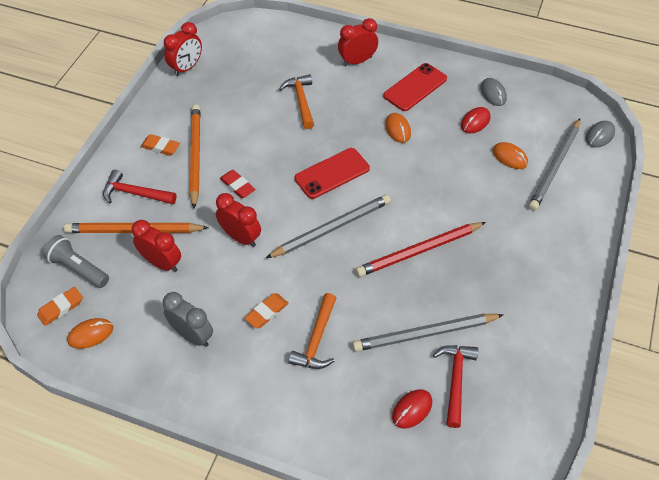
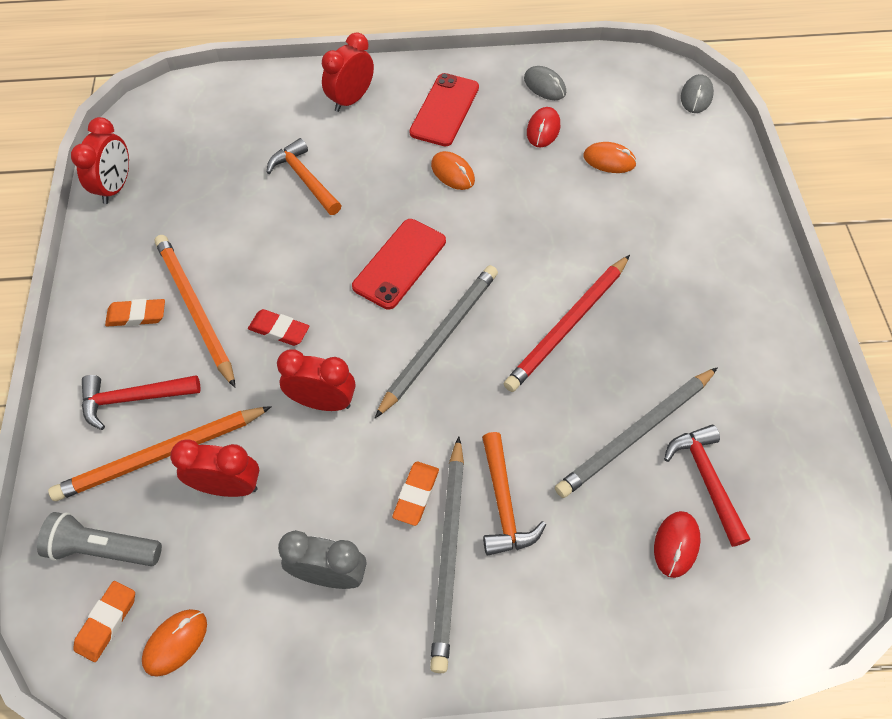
camera: 25 degrees left, 5 degrees up
grey pencil [529,119,580,211] -> grey pencil moved to [430,436,464,673]

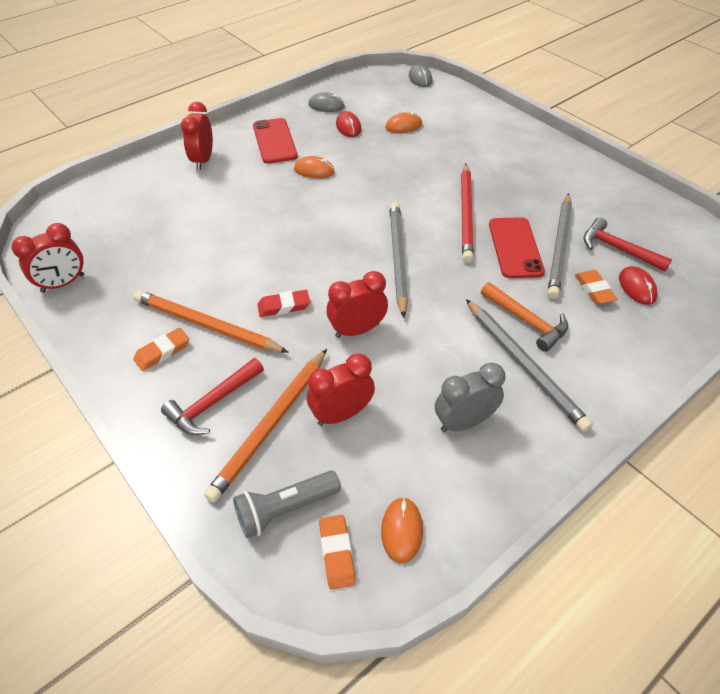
camera: 35 degrees left, 10 degrees down
red clock [71,117,129,204] -> red clock turned 75 degrees clockwise [11,223,84,293]
orange hammer [266,138,342,215] -> none
red phone [352,219,446,310] -> red phone moved to [489,217,545,278]
orange eraser [392,462,439,526] -> orange eraser moved to [575,270,618,304]

